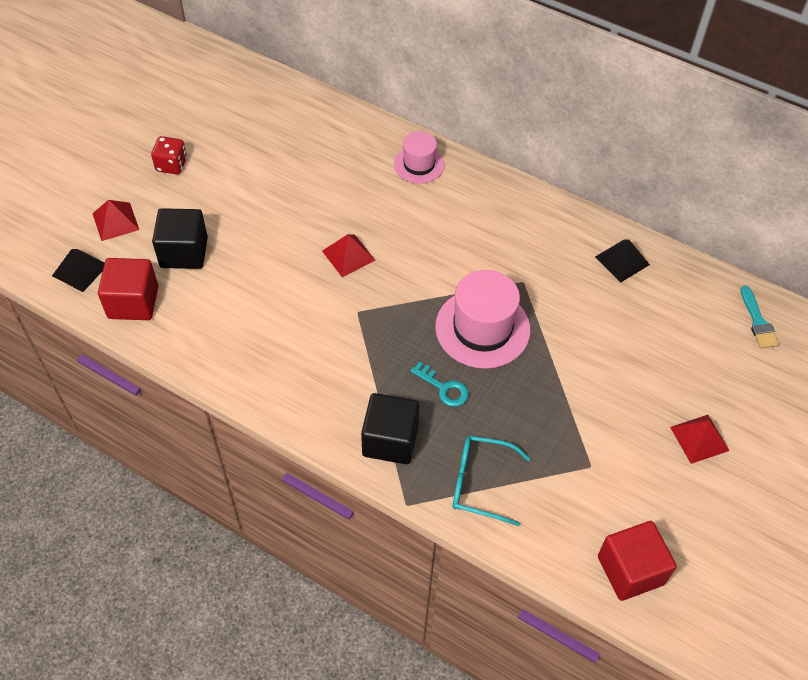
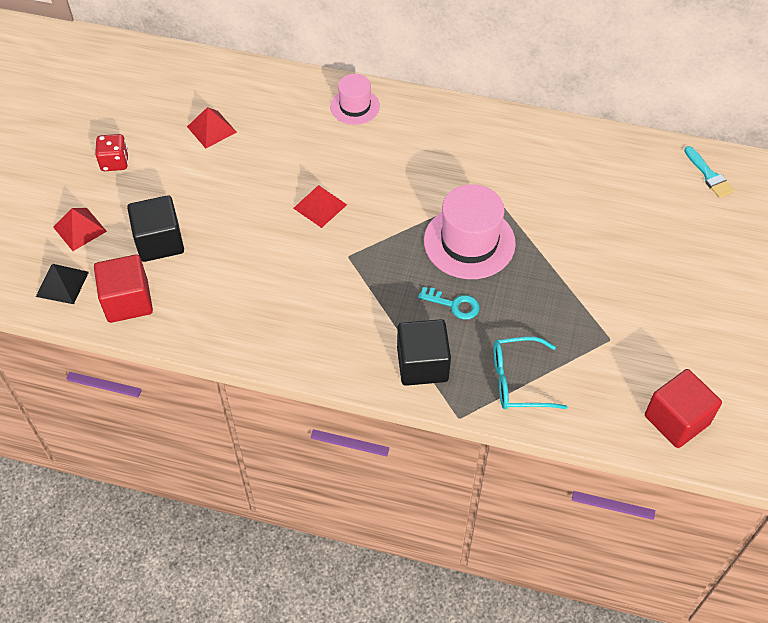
camera: 15 degrees left, 0 degrees up
black pyramid [595,240,650,282] -> none
red pyramid [670,415,730,464] -> red pyramid moved to [187,107,237,148]

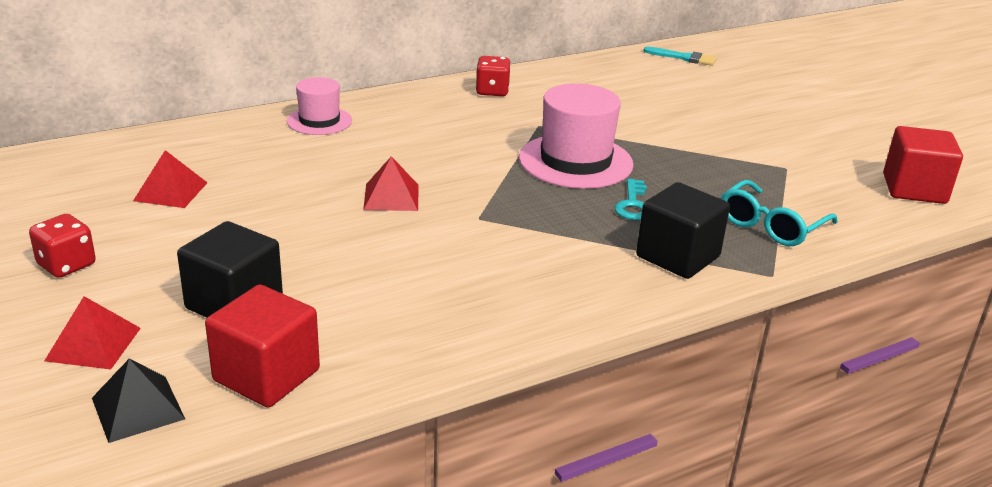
camera: 45 degrees left, 25 degrees down
turquoise key [418,287,480,320] -> turquoise key turned 120 degrees clockwise [615,179,647,220]
none -> red dice [476,56,511,96]

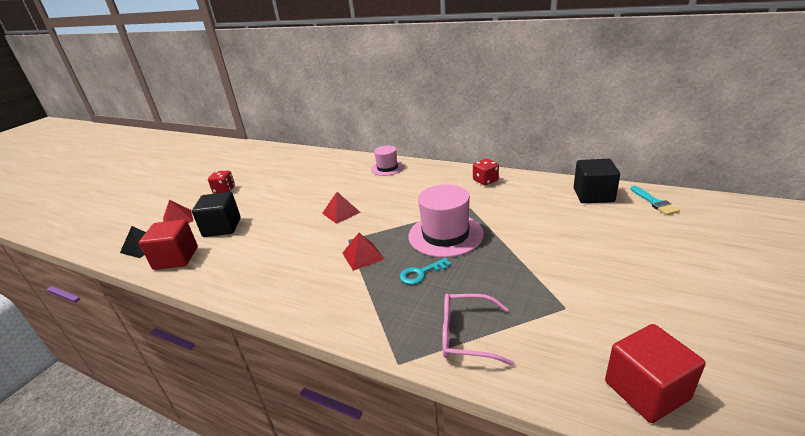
camera: 60 degrees right, 0 degrees up
red pyramid [133,150,208,208] -> red pyramid moved to [342,233,385,271]
black cube [636,182,730,279] -> black cube moved to [574,159,620,203]
turquoise glasses [721,180,838,246] -> pink glasses [442,294,515,366]

